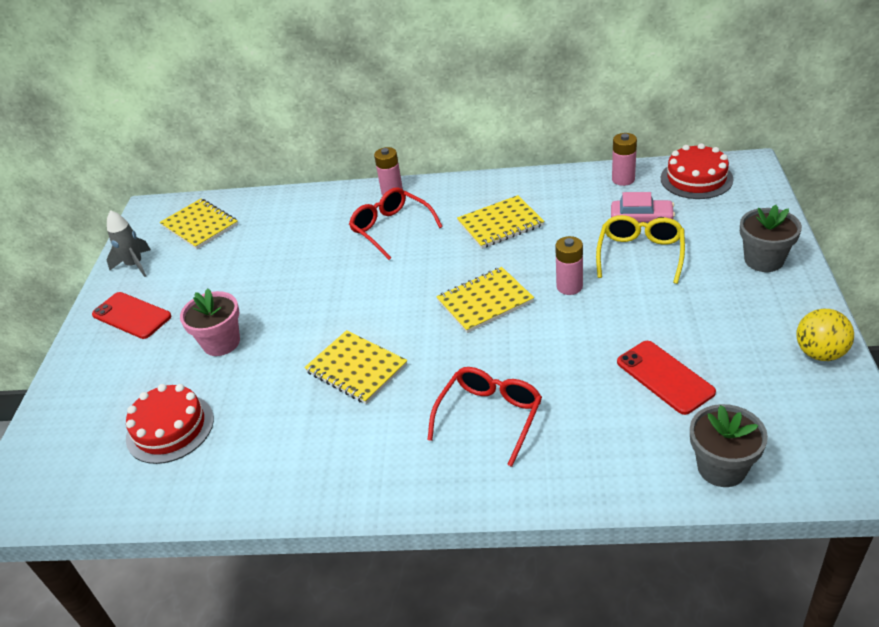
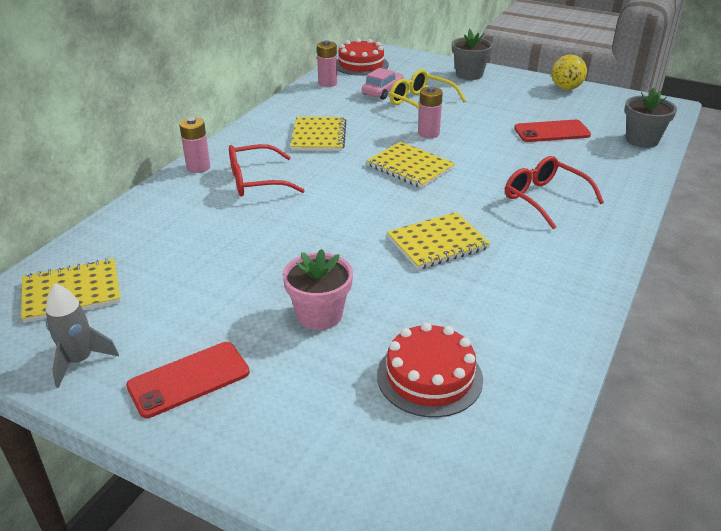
camera: 70 degrees left, 5 degrees down
yellow notebook [436,267,534,333] -> yellow notebook turned 45 degrees counterclockwise [367,142,455,188]

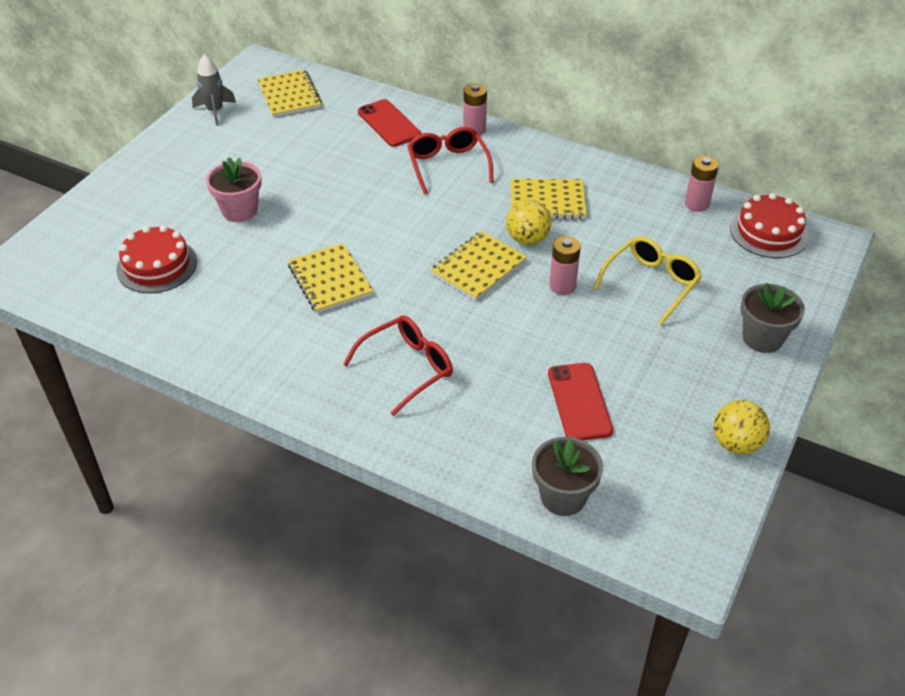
camera: 90 degrees right, 10 degrees up
red phone [126,342,250,418] -> red phone moved to [358,99,421,147]
pink car [362,68,404,100] -> none
none -> yellow ball [506,200,551,245]

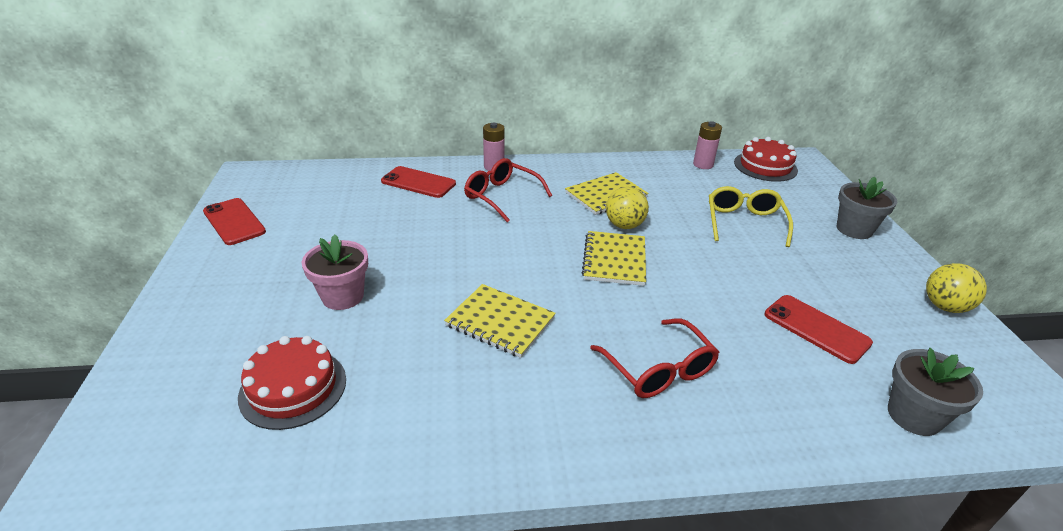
camera: 35 degrees left, 10 degrees down
grey rocket [192,54,236,126] -> red phone [203,198,266,245]
yellow notebook [257,70,322,117] -> none
red glasses [343,315,453,416] -> red glasses turned 135 degrees clockwise [590,318,719,398]
pink battery [549,236,581,295] -> none

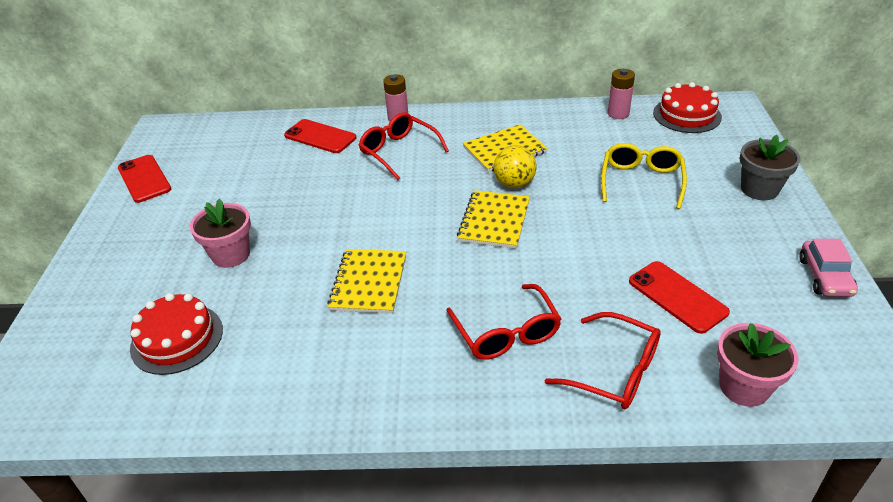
camera: 10 degrees right, 5 degrees up
yellow notebook [444,284,556,358] -> yellow notebook turned 60 degrees clockwise [327,249,406,314]
grey flower pot [888,348,983,436] -> pink flower pot [717,323,798,407]
yellow ball [926,263,987,313] -> pink car [800,239,858,297]
none -> red glasses [544,312,661,409]

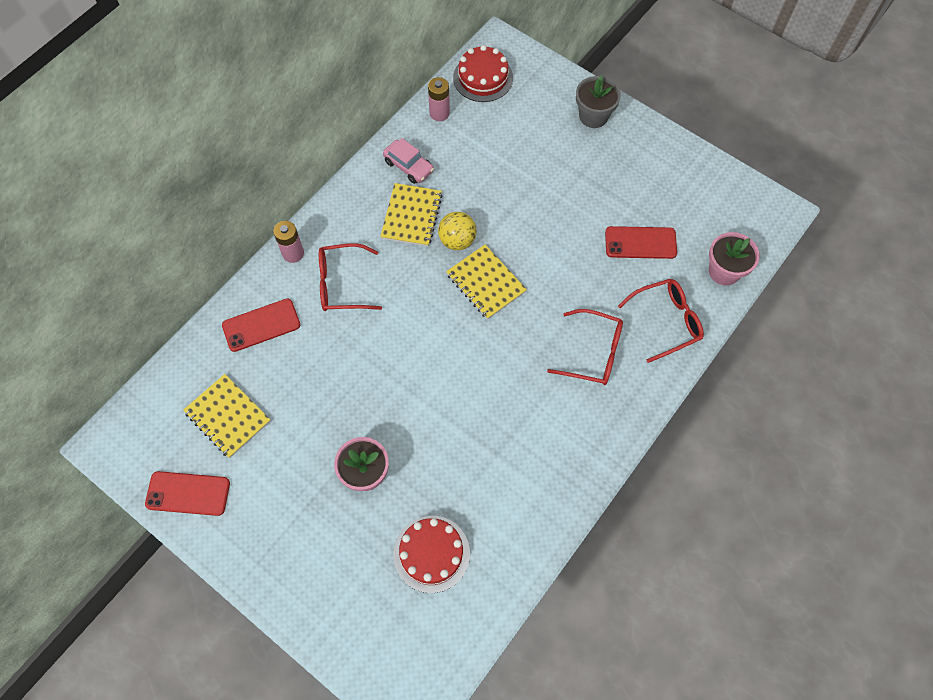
camera: 55 degrees left, 25 degrees up
yellow notebook [327,249,406,314] -> yellow notebook moved to [183,374,271,458]
yellow glasses [601,143,687,209] -> none
pink car [800,239,858,297] -> pink car moved to [383,138,434,184]

